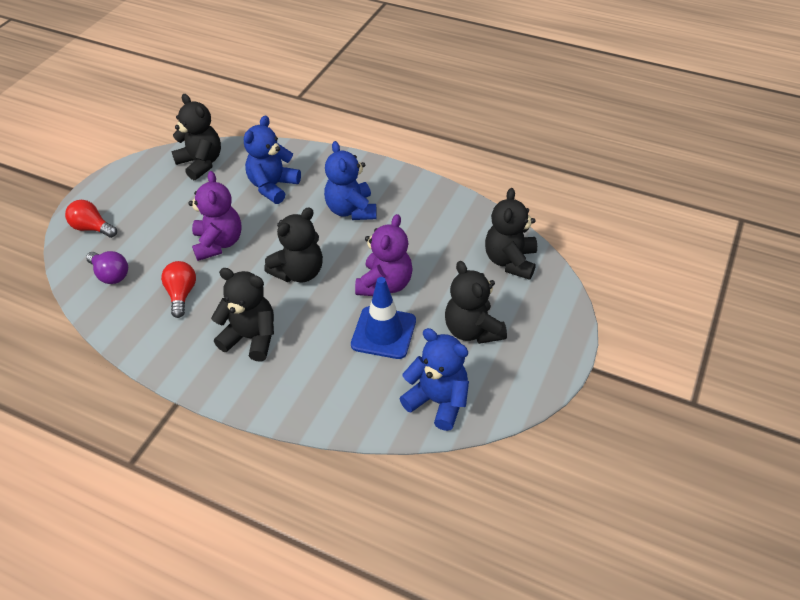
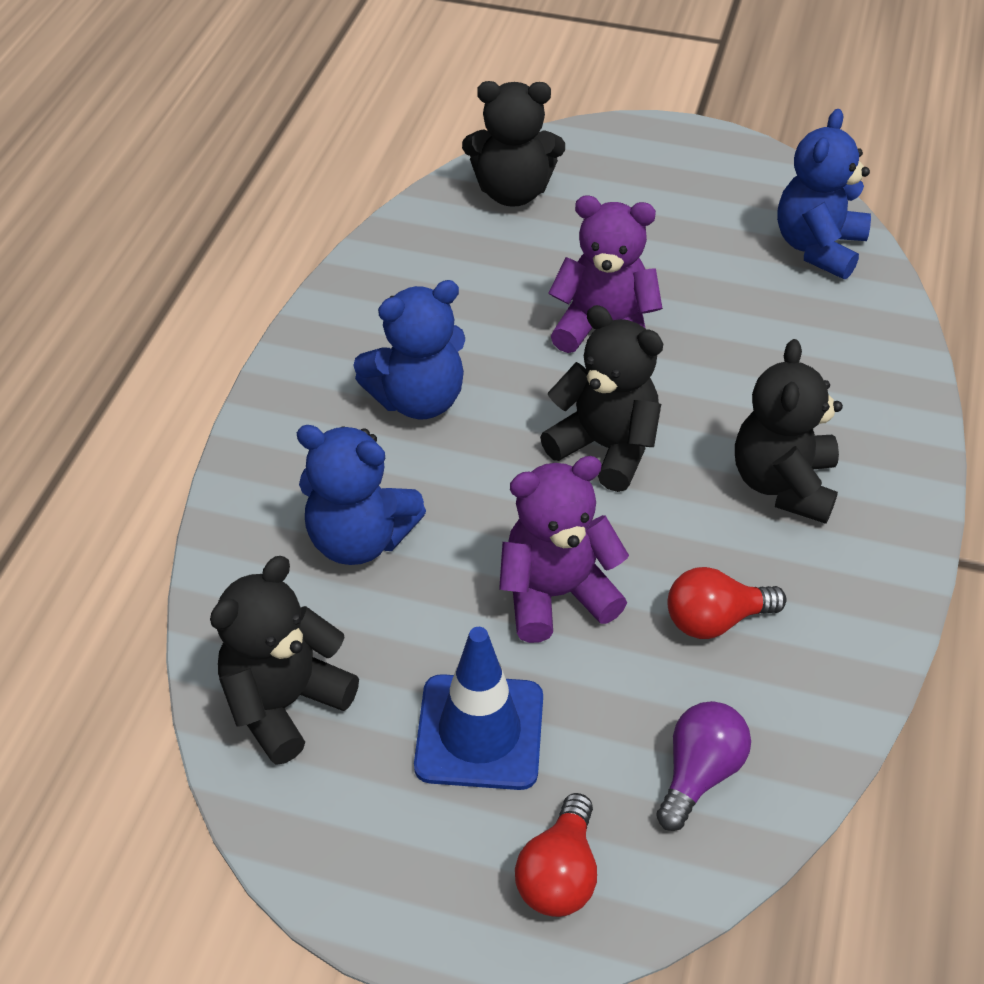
camera: 100 degrees left, 0 degrees up
blue traffic cone [351,277,416,359] -> blue traffic cone moved to [414,627,543,790]
black teddy bear [445,261,507,344] -> none

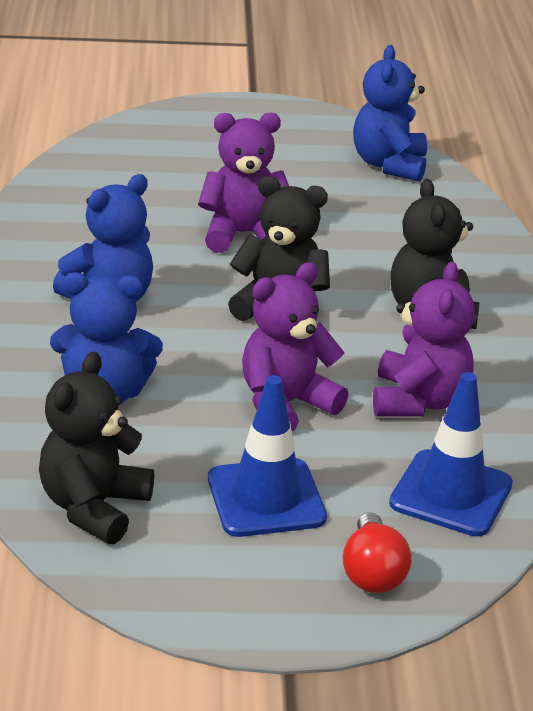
camera: 20 degrees left, 15 degrees down
black teddy bear [462,81,565,207] -> none
purple light bulb [656,701,751,831] -> blue traffic cone [389,372,513,537]
red light bulb [668,567,787,639] -> purple teddy bear [373,261,475,416]

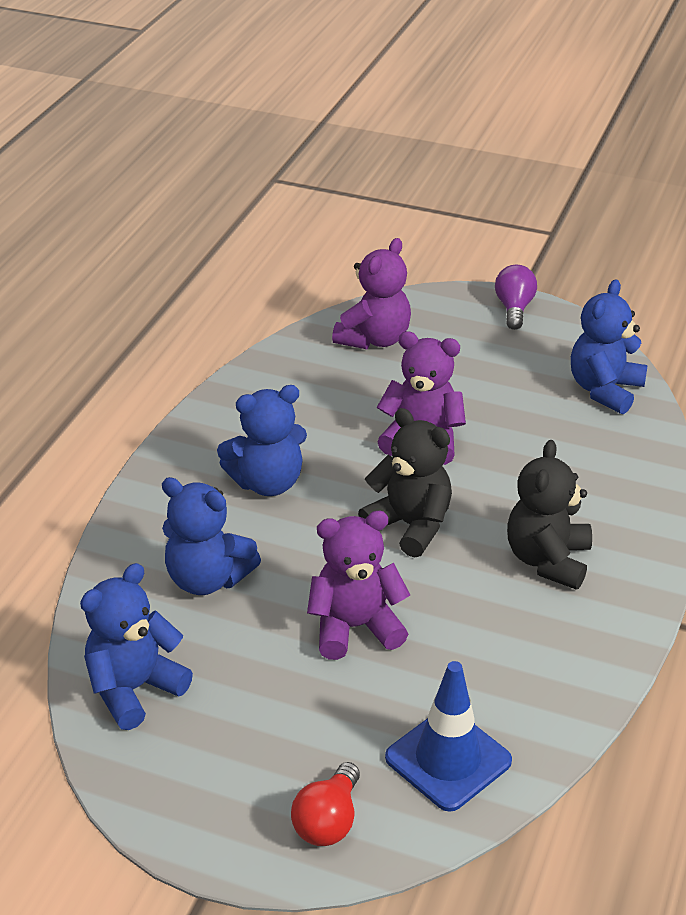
camera: 25 degrees right, 5 degrees up
black teddy bear [39,352,154,544] -> blue teddy bear [80,563,193,730]
blue traffic cone [208,375,327,537] -> none
purple teddy bear [373,261,475,416] -> purple teddy bear moved to [332,238,411,350]
none -> purple light bulb [495,265,537,330]

